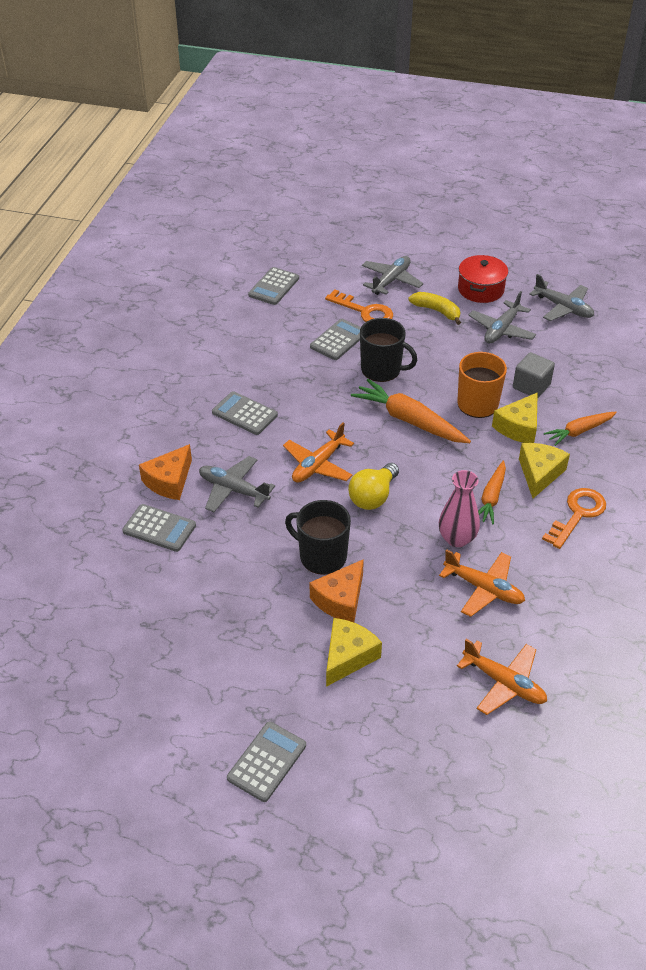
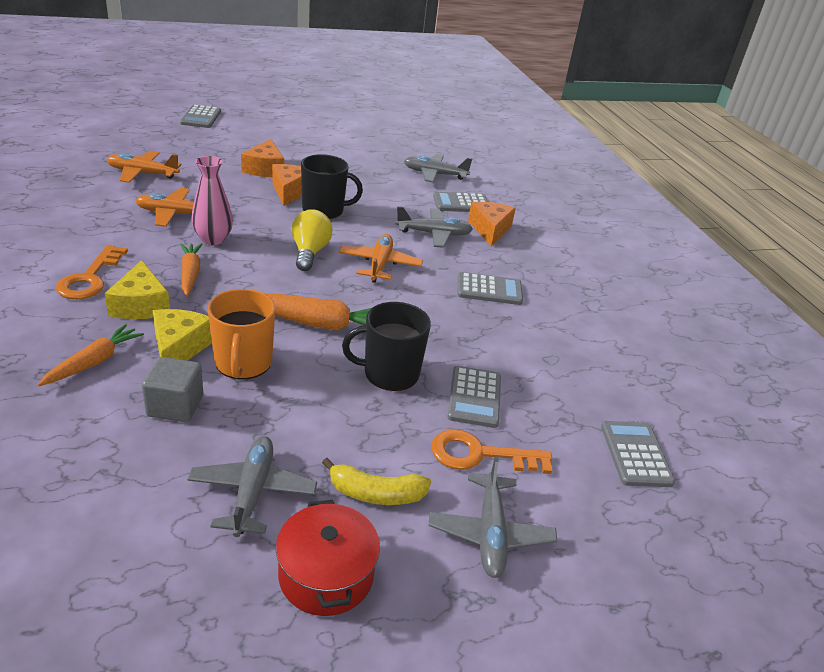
camera: 145 degrees right, 10 degrees down
grey calculator [227,722,306,802] -> grey calculator moved to [180,105,221,128]
yellow cheese [326,618,382,687] -> orange cheese [241,139,284,177]
grey plane [529,274,594,321] -> grey plane moved to [404,154,472,182]

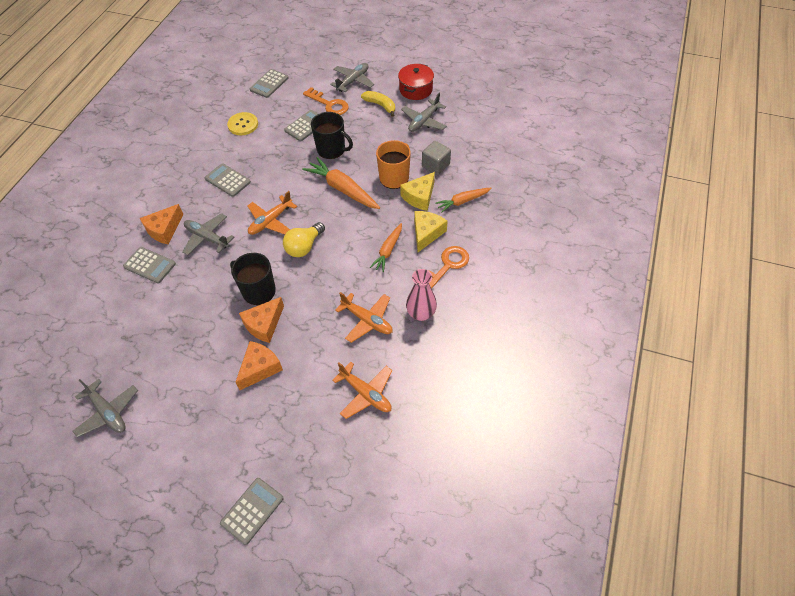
camera: 140 degrees left, 20 degrees up
pink vase [191,156,233,245] -> pink vase moved to [406,269,437,321]
grey plane [404,154,472,182] -> grey plane moved to [72,379,138,437]
none -> yellow button [227,112,258,135]

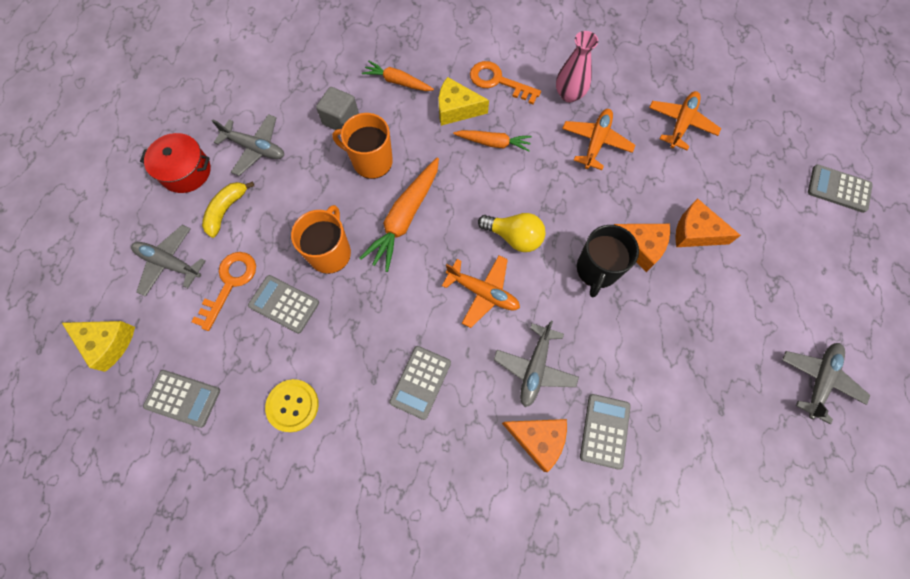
camera: 105 degrees left, 15 degrees up
black mug [311,112,353,159] -> orange mug [291,205,351,274]
yellow cheese [400,172,435,211] -> yellow cheese moved to [62,321,135,372]
orange carrot [435,188,492,213] -> orange carrot turned 150 degrees clockwise [362,61,434,91]

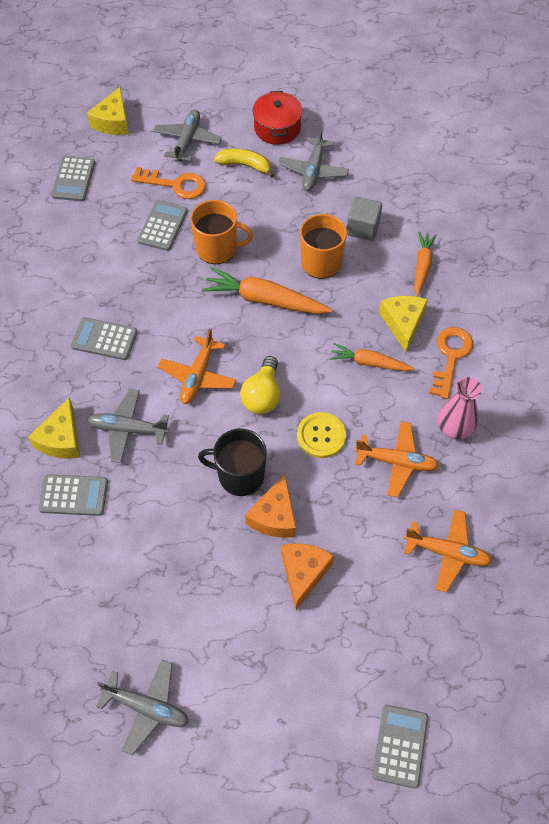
camera: 80 degrees right, 10 degrees down
yellow button [265,379,319,432] -> yellow button moved to [297,412,346,458]
orange carrot [453,130,532,152] -> orange carrot turned 105 degrees clockwise [330,343,415,371]
orange cheese [502,419,567,472] -> yellow cheese [28,397,80,459]

